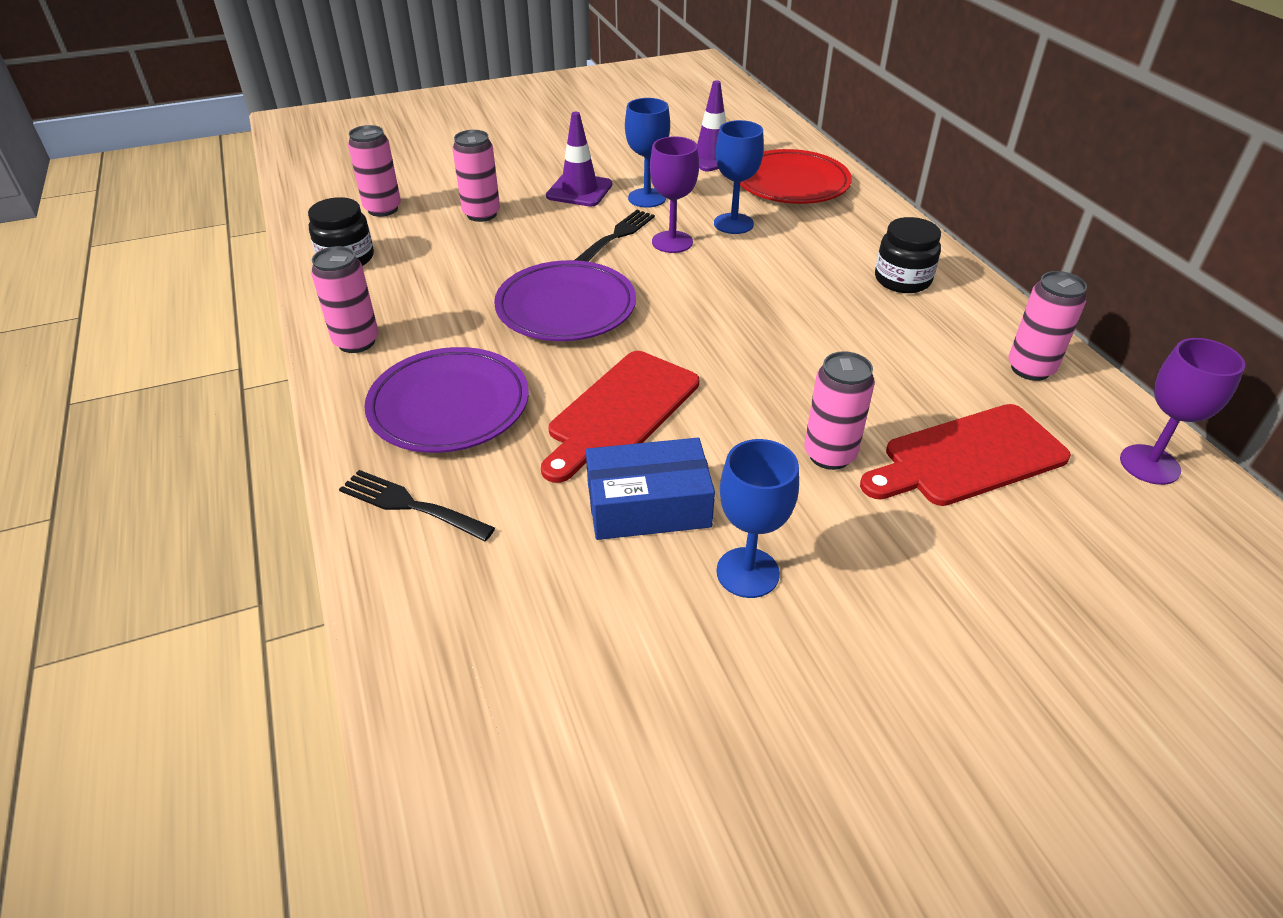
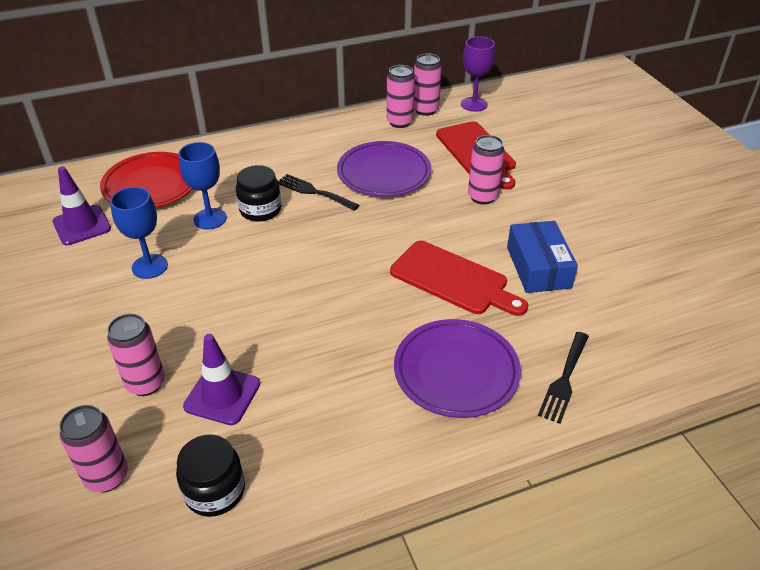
camera: 90 degrees left, 0 degrees up
pink can [311,246,379,353] -> pink can moved to [414,53,442,116]
purple plate [494,260,636,341] -> purple plate moved to [337,141,431,197]
purple traffic cone [546,112,612,207] -> purple traffic cone moved to [183,334,260,425]
black fork [575,210,655,262] -> black fork moved to [278,174,359,211]
purple goblet [650,136,699,253] -> none
blue goblet [717,439,799,598] -> none
black jar [875,217,941,293] -> black jar moved to [236,165,282,222]

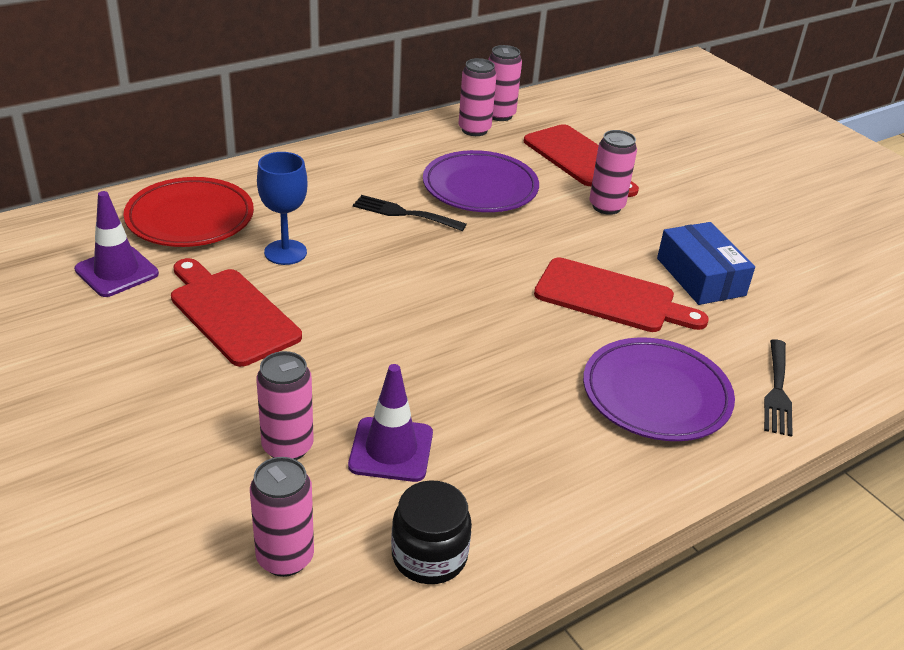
camera: 15 degrees left, 5 degrees down
blue goblet [110,187,168,279] -> red cutting board [171,258,302,367]
black jar [236,165,282,222] -> none
purple goblet [461,36,495,112] -> none

